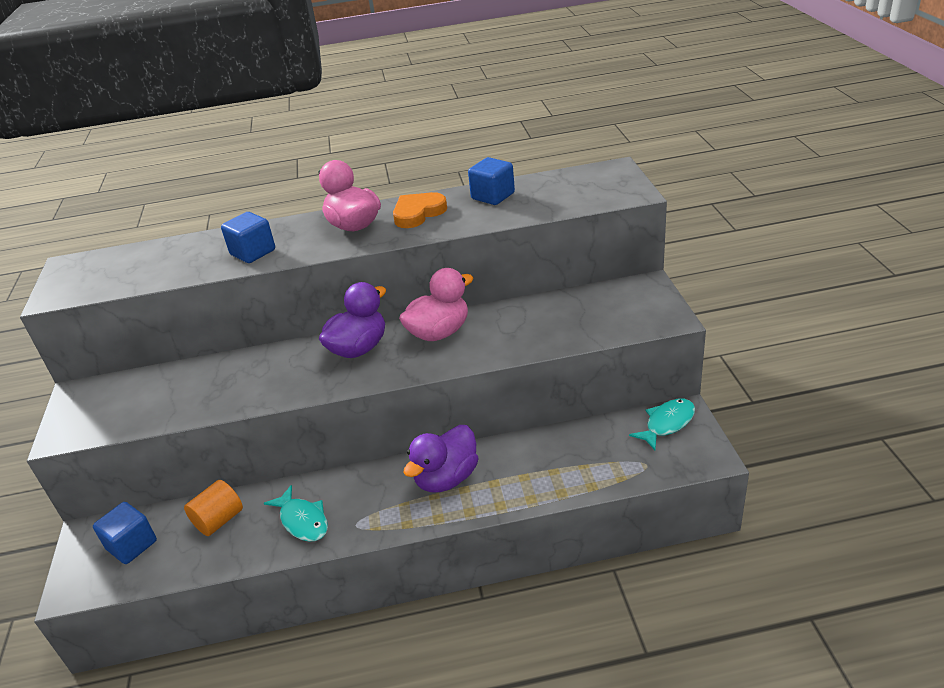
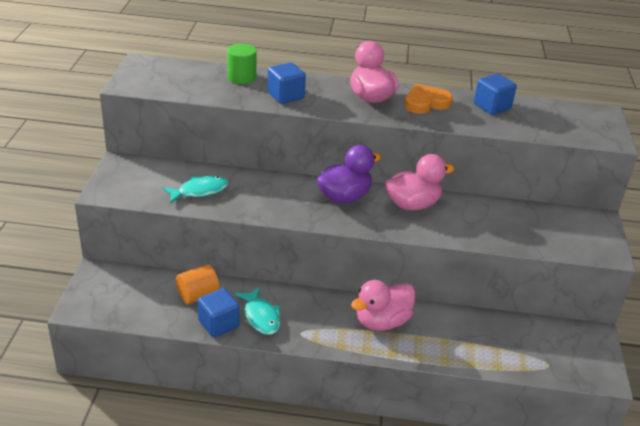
camera: 10 degrees right, 0 degrees up
blue cube [93,502,157,564] -> blue cube moved to [197,288,240,338]
purple duck [404,425,479,492] -> pink duck [351,280,416,331]
turquoise fish [629,399,695,450] -> turquoise fish moved to [162,176,228,203]
none -> green cylinder [227,44,257,84]

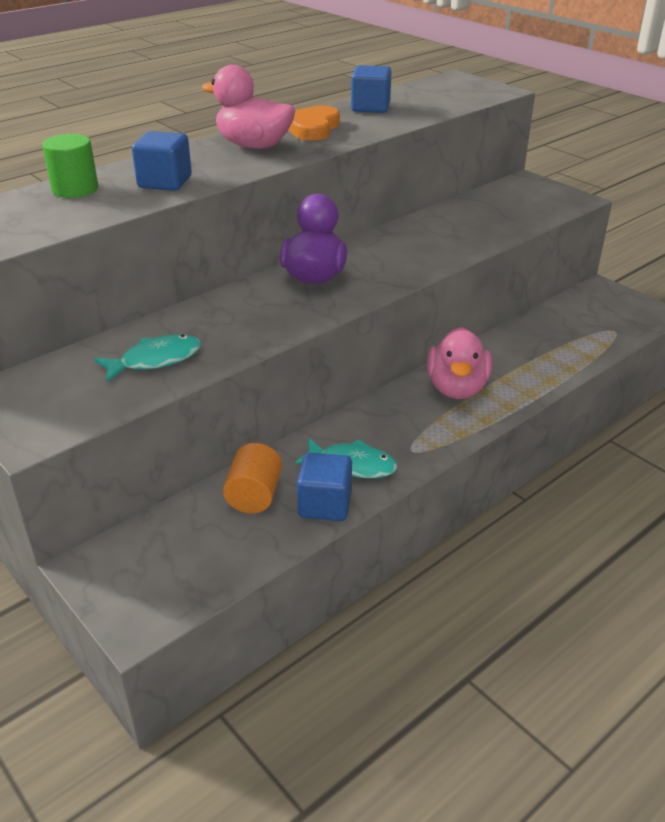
camera: 45 degrees left, 0 degrees up
turquoise fish [162,176,228,203] -> turquoise fish turned 45 degrees clockwise [94,334,201,382]
pink duck [385,154,455,210] -> none

